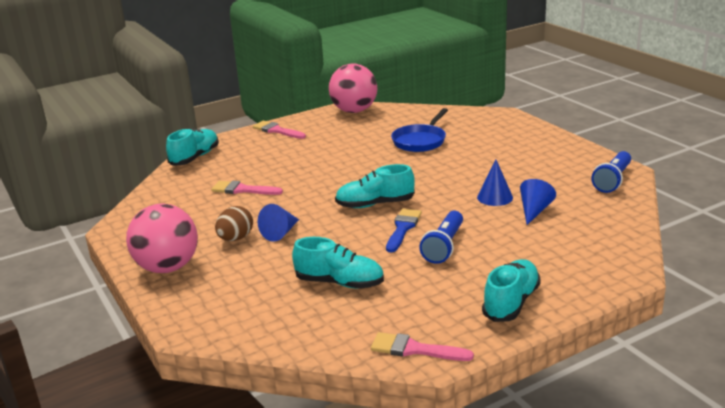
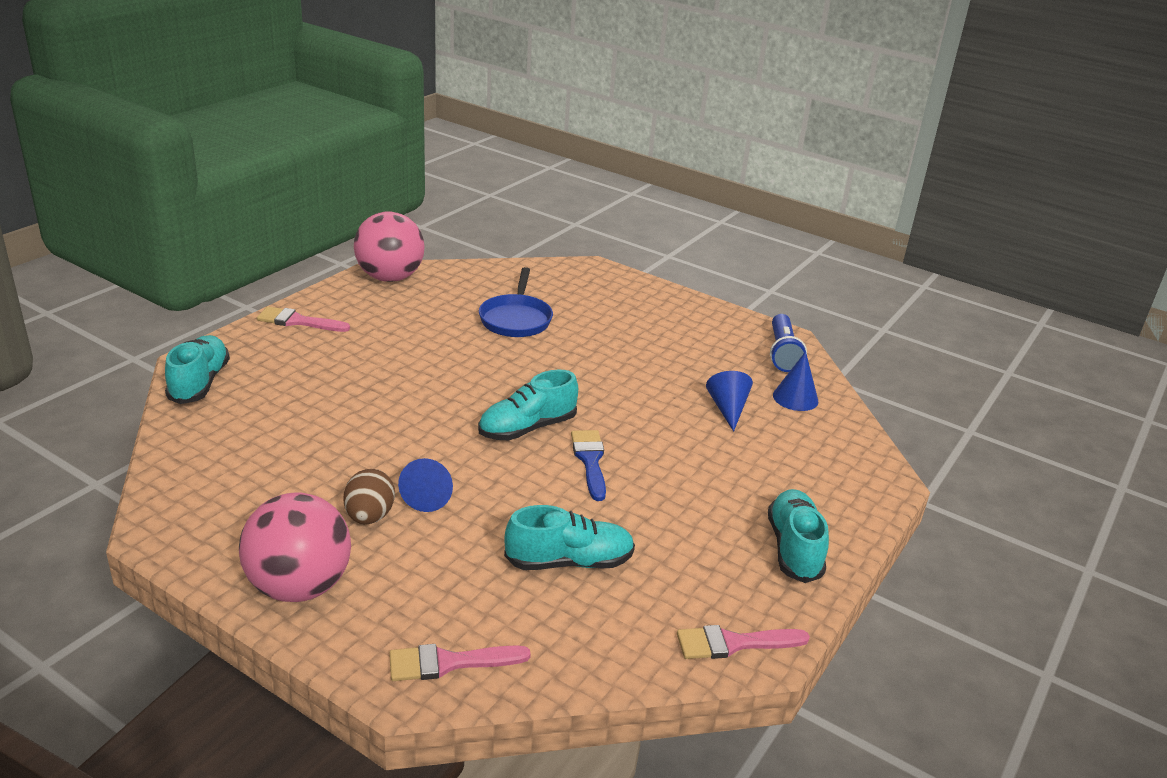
camera: 30 degrees left, 5 degrees up
pink brush [211,181,283,195] -> pink brush moved to [389,644,531,681]
blue flashlight [419,211,463,264] -> none
blue cone [477,159,513,206] -> blue cone moved to [773,351,818,411]

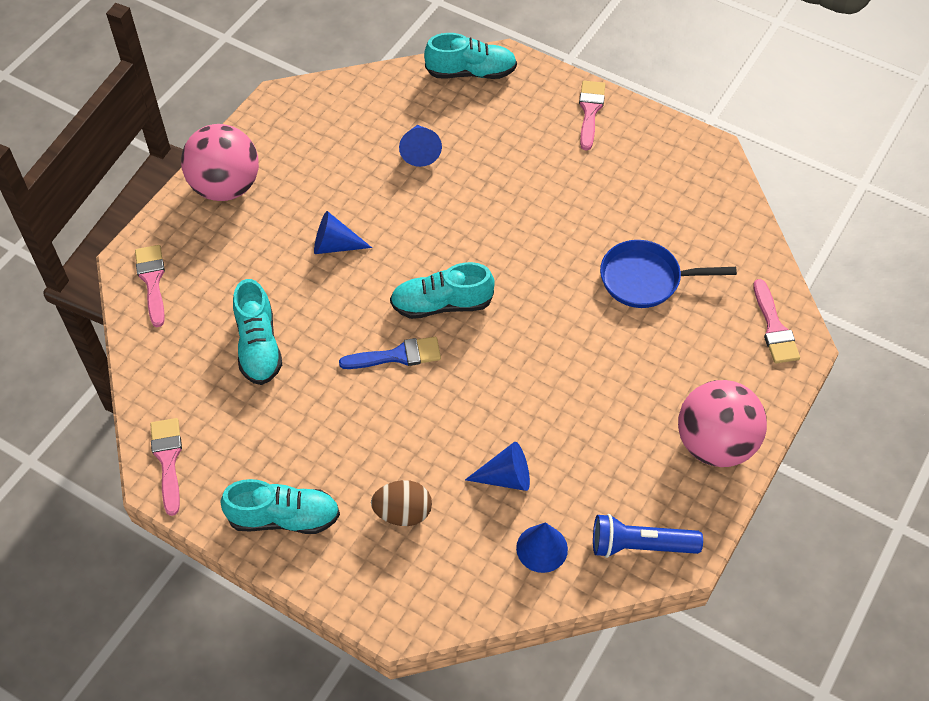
camera: 90 degrees right, 25 degrees up
brown egg [344,469,395,524] -> brown egg moved to [371,480,432,526]
pink ball [354,211,425,282] -> pink ball moved to [678,380,767,467]
turquoise shoe [478,370,578,440] -> turquoise shoe turned 60 degrees counterclockwise [390,262,495,319]
none -> blue cone [399,125,442,167]
none -> pink brush [753,279,800,364]

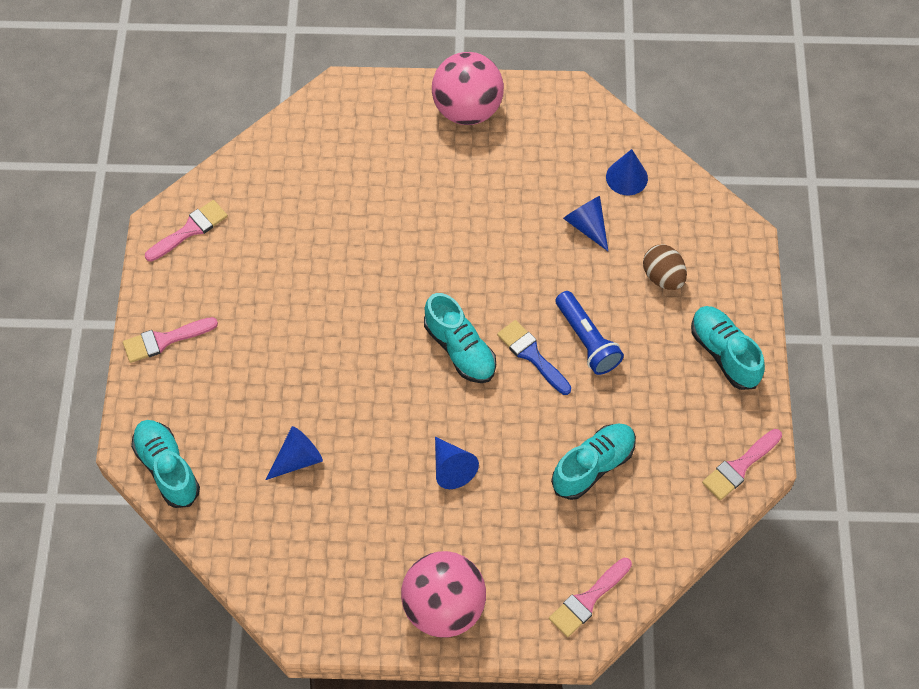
camera: 120 degrees left, 5 degrees up
blue flashlight [593,514,703,558] -> blue flashlight moved to [555,291,624,375]
blue pan [600,240,737,308] -> none
pink brush [753,279,800,364] -> pink brush moved to [145,200,228,262]

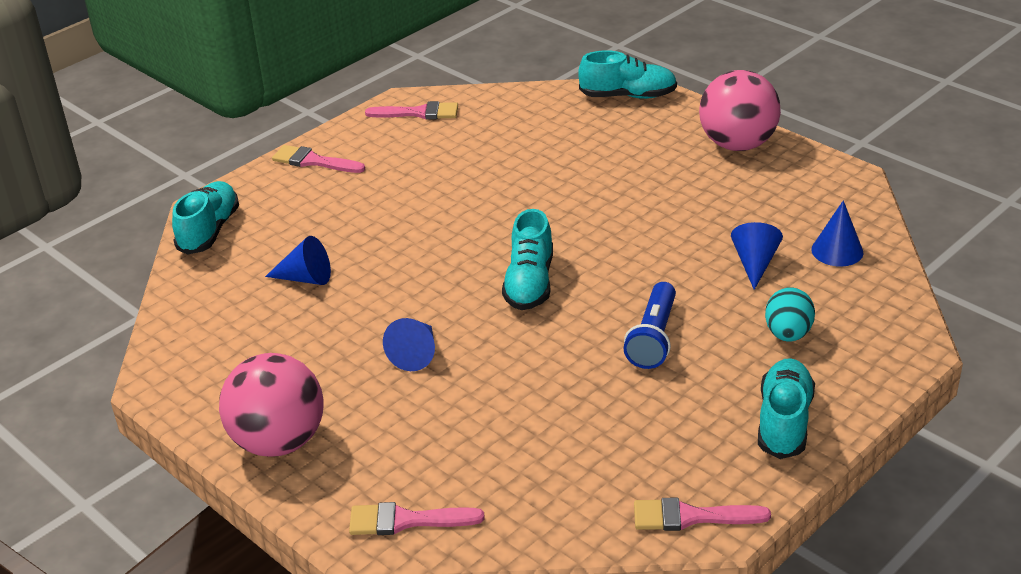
camera: 45 degrees right, 25 degrees down
blue brush [497,320,571,395] -> none
turquoise shoe [551,424,636,500] -> turquoise shoe moved to [578,50,677,99]
brown egg [643,244,687,290] -> turquoise egg [765,287,815,342]

